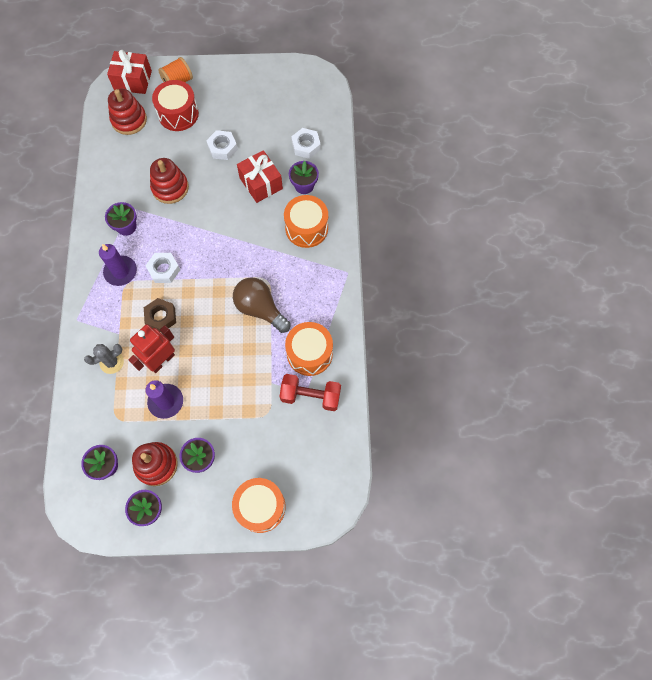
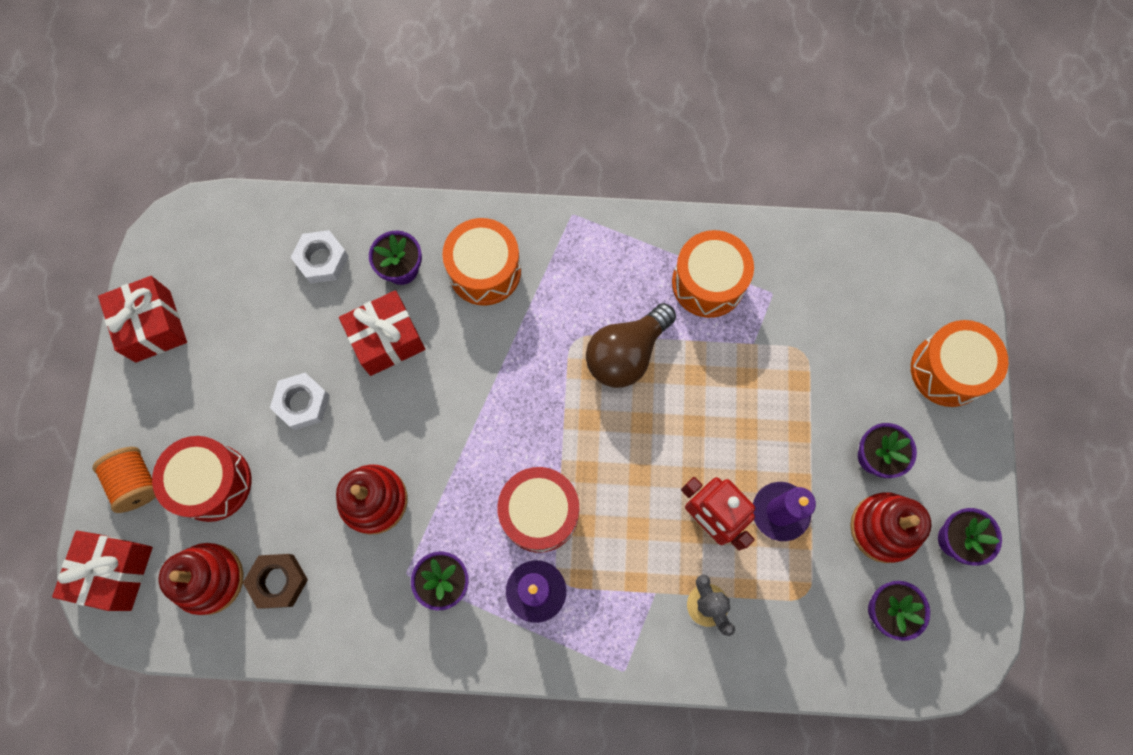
camera: 85 degrees left, 5 degrees up
brown nut [144,298,176,332] -> brown nut moved to [243,554,308,608]
white nut [145,253,180,283] -> red drum [497,467,579,553]
red dumbbell [279,374,341,411] -> none
none -> red gift [98,276,187,363]

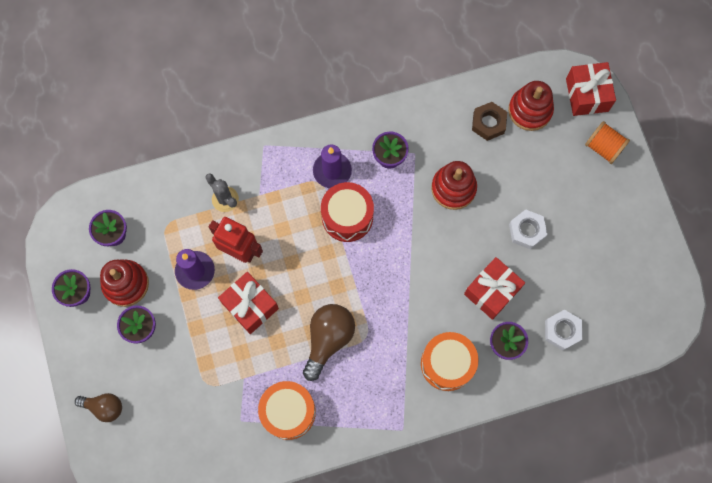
camera: 160 degrees right, 0 degrees up
red gift [98,276,187,363] -> red gift moved to [218,272,279,334]
red drum [152,436,251,522] -> none
orange drum [911,320,1008,407] -> brown light bulb [75,393,122,422]

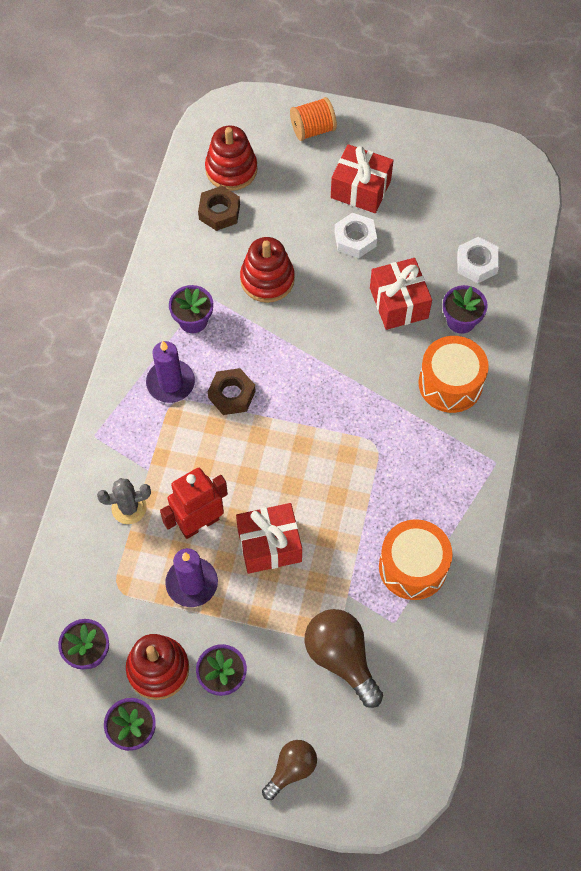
camera: 60 degrees left, 10 degrees down
brown light bulb [303,304,355,381] -> brown light bulb moved to [305,609,383,708]
red drum [321,182,374,242] -> brown nut [208,368,256,415]
red gift [566,62,616,116] -> red gift moved to [331,144,394,213]

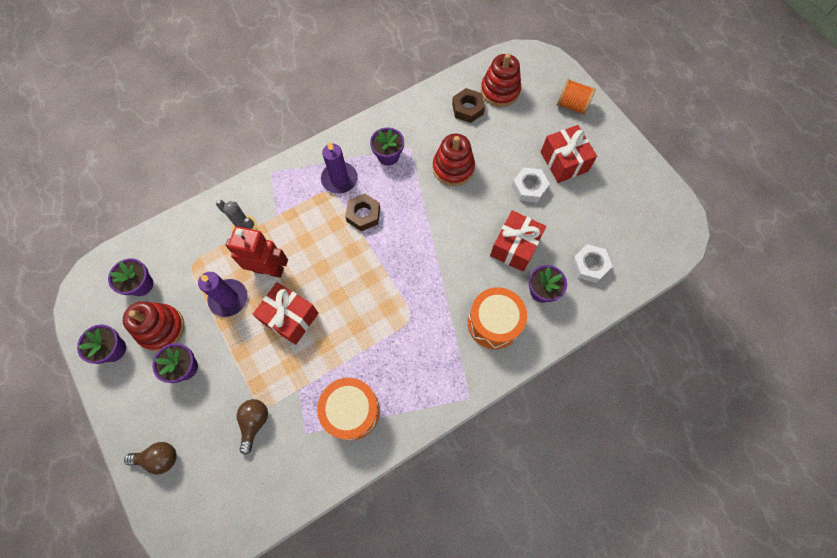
camera: 45 degrees right, 5 degrees up
brown light bulb [305,609,383,708] -> brown light bulb [237,399,268,455], size x0.63

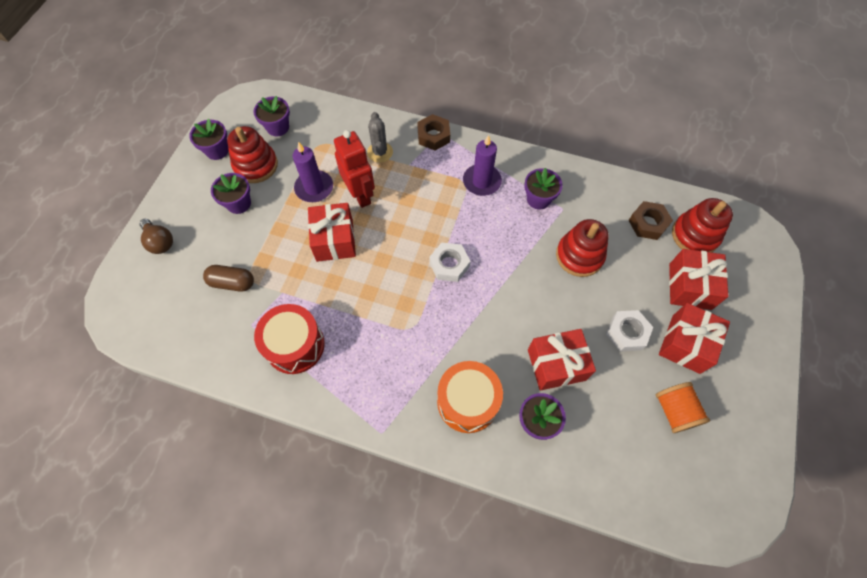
camera: 50 degrees right, 5 degrees down
brown light bulb [237,399,268,455] -> brown capsule [203,265,254,291]
orange drum [317,378,380,441] -> red drum [254,304,325,374]
brown nut [345,193,380,231] -> brown nut moved to [417,114,450,150]
orange spool [557,79,596,115] -> orange spool moved to [656,382,710,433]
white nut [571,244,613,283] -> white nut moved to [429,243,470,282]
none -> red gift [669,249,728,310]

